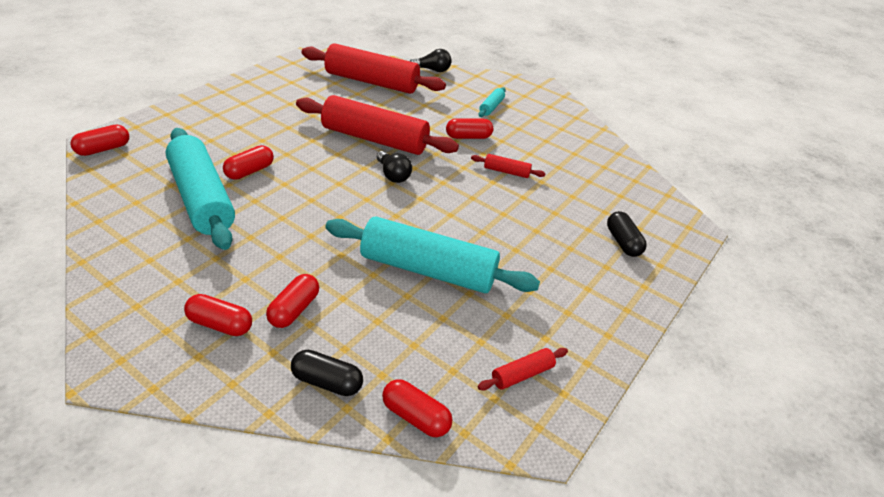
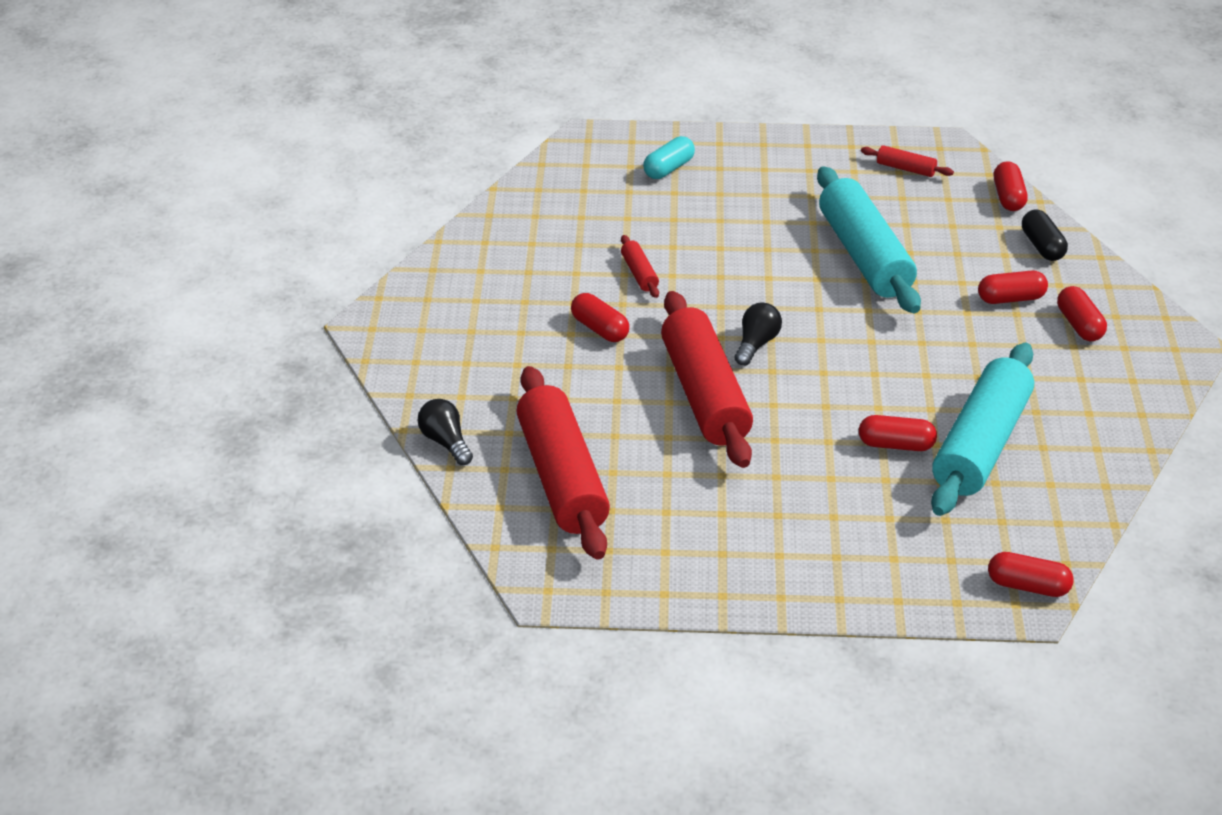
camera: 120 degrees left, 0 degrees up
turquoise rolling pin [478,87,506,117] -> none
black capsule [607,211,647,257] -> turquoise capsule [643,136,695,179]

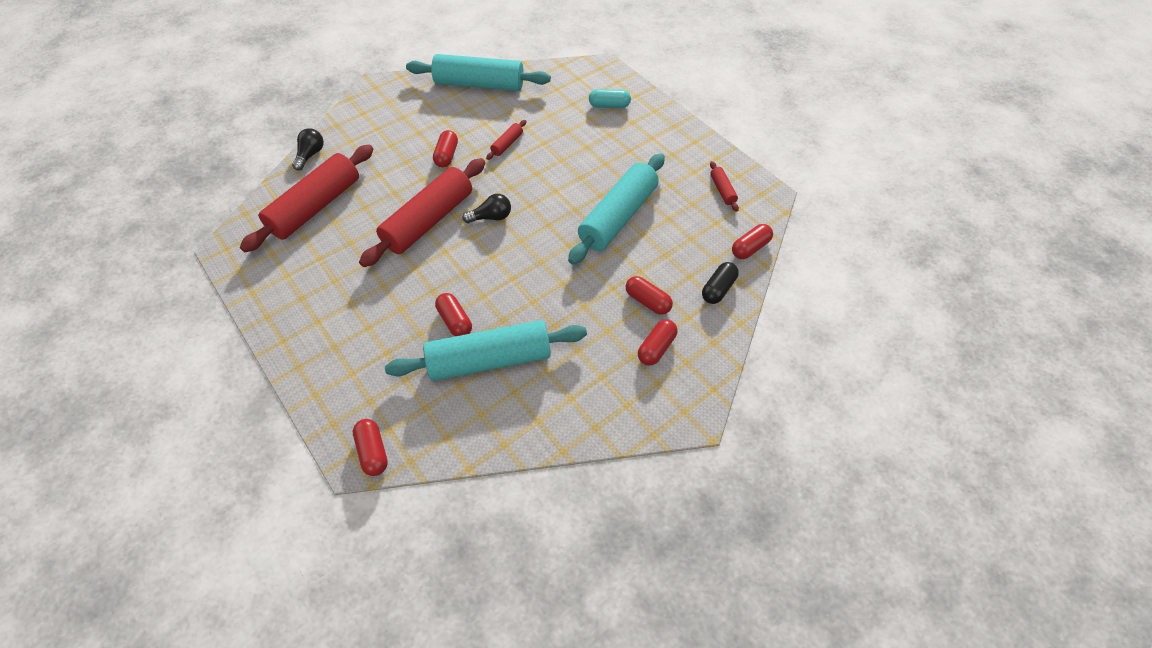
camera: 50 degrees right, 15 degrees up
none -> turquoise rolling pin [406,54,551,91]

